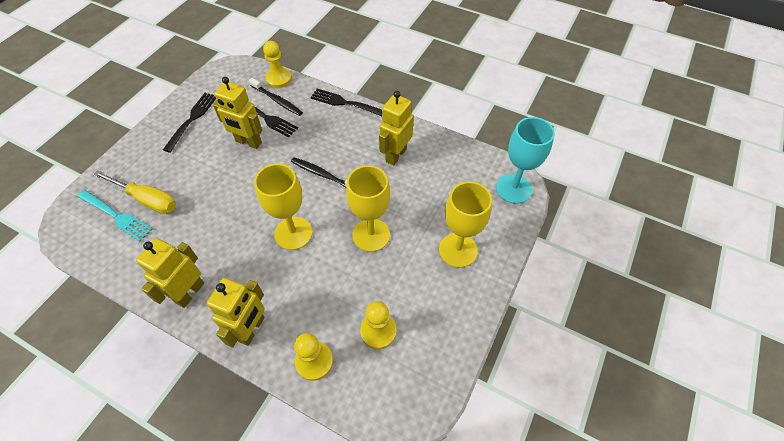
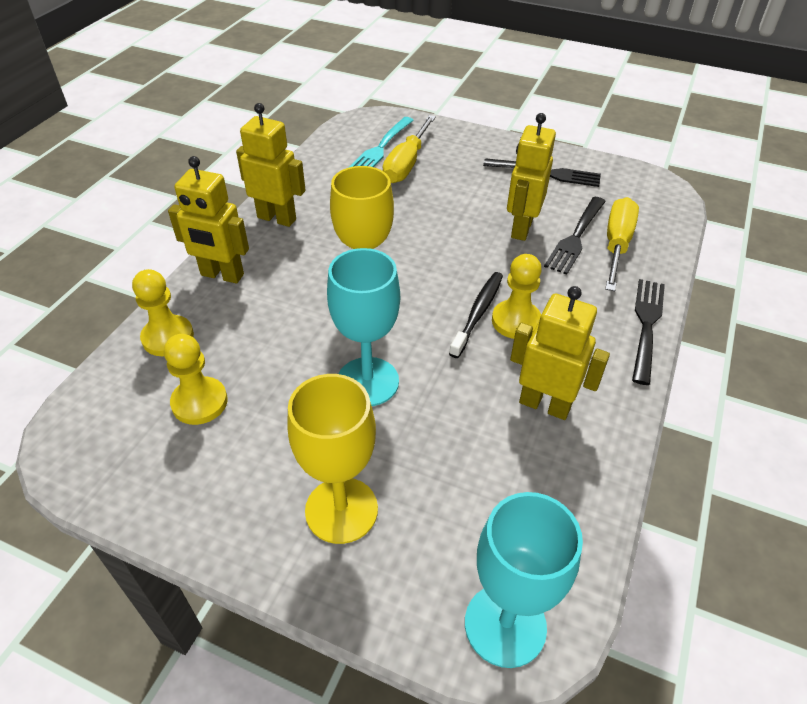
camera: 85 degrees right, 10 degrees down
black toothbrush [249,78,303,116] -> yellow screwdriver [605,197,639,291]
yellow pawn [263,41,292,88] -> yellow pawn moved to [492,254,542,339]
yellow goblet [346,165,390,252] -> turquoise goblet [327,248,400,406]

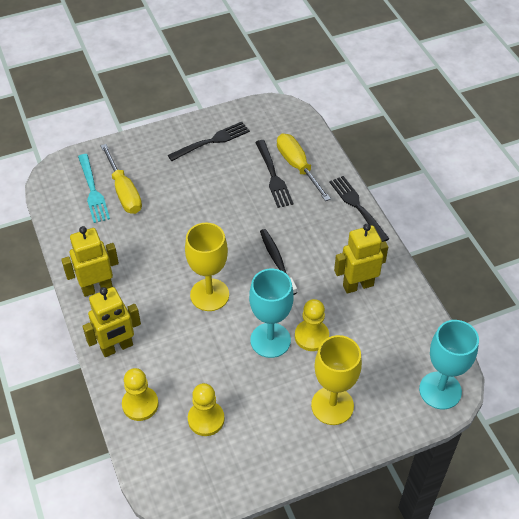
camera: 45 degrees left, 5 degrees up
yellow pawn [492,254,542,339] -> yellow pawn moved to [295,299,329,351]
yellow robot [507,113,556,241] -> none

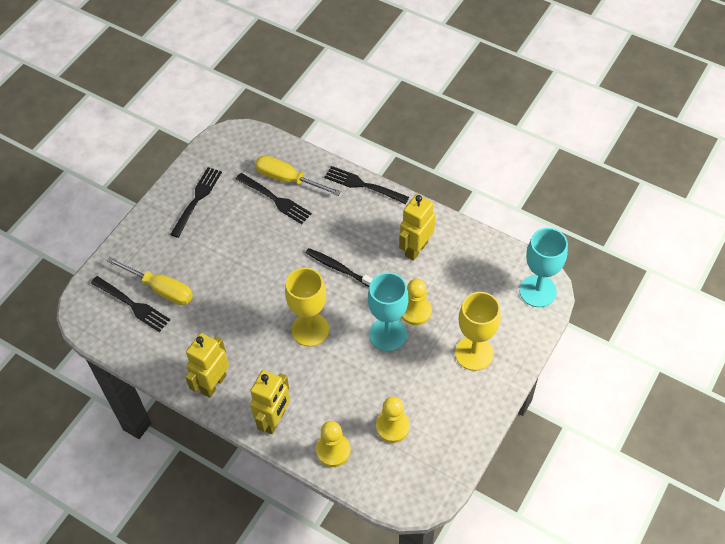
camera: 35 degrees left, 5 degrees up
turquoise fork [78,154,110,223] -> black fork [91,276,170,332]

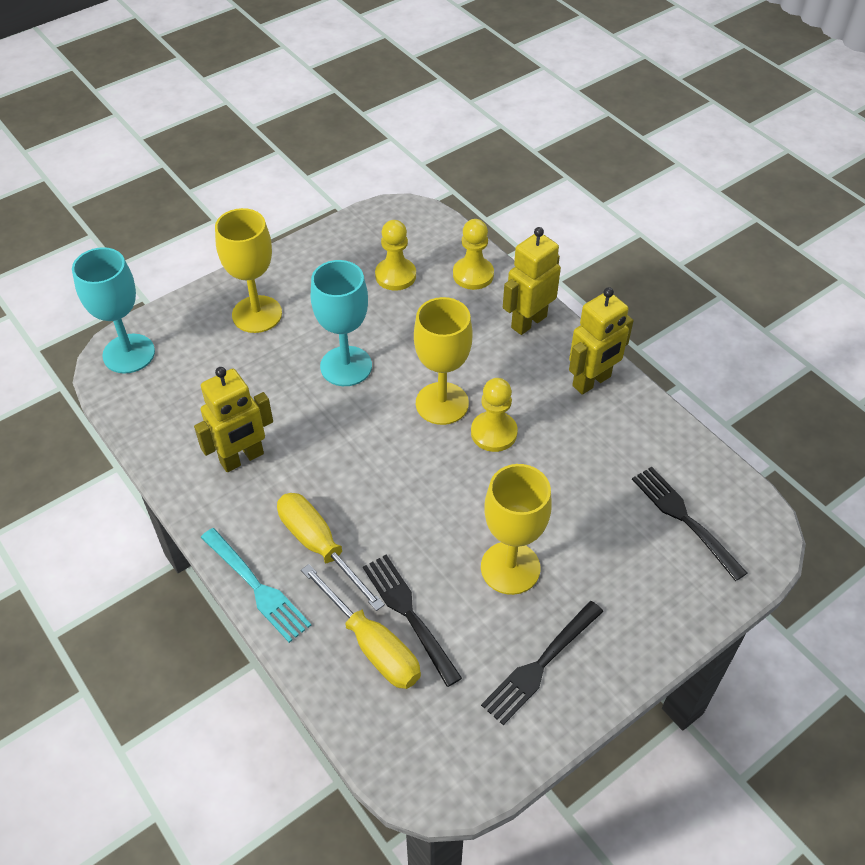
camera: 160 degrees left, 5 degrees down
yellow screwdriver [106,257,193,305] -> yellow screwdriver moved to [277,493,385,611]
black toothbrush [306,248,373,287] -> none
black fork [324,166,409,204] -> turquoise fork [201,528,311,643]
yellow pawn [402,279,432,325] -> yellow pawn moved to [471,378,518,452]
none -> yellow goblet [481,464,552,595]

